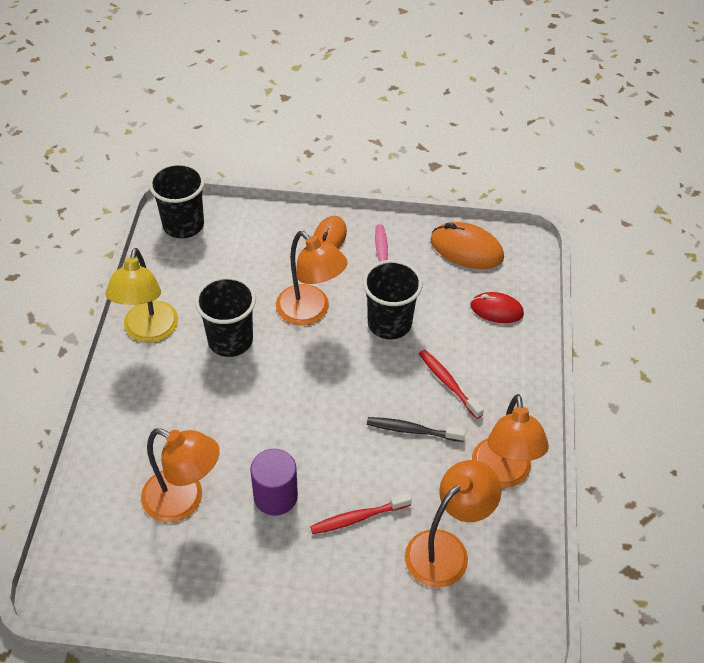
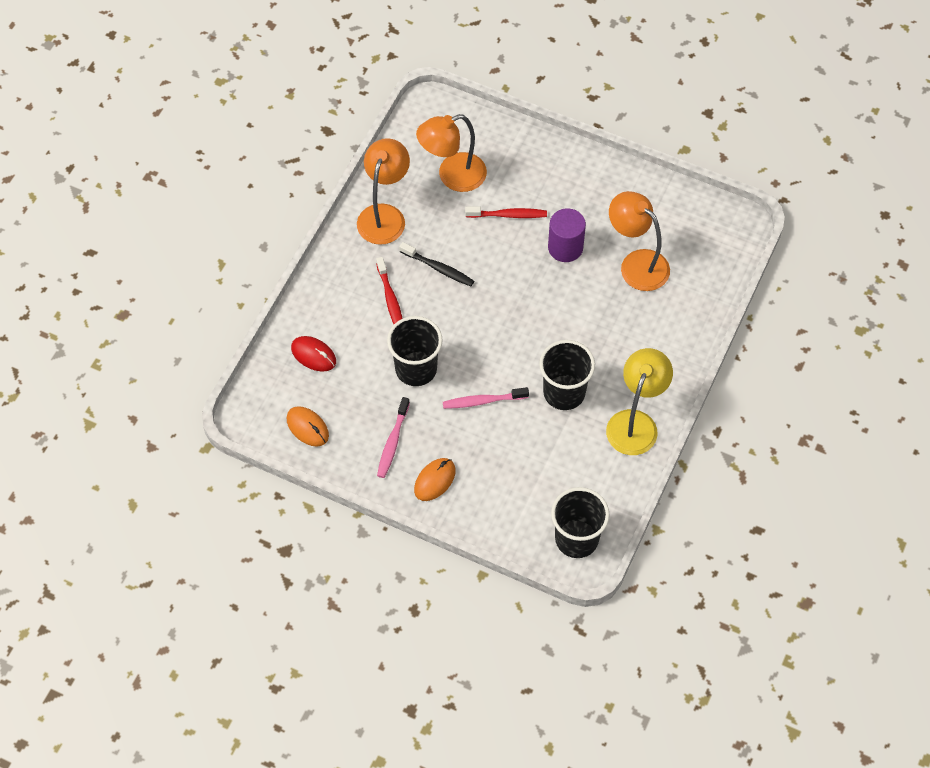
camera: 160 degrees left, 10 degrees up
orange lamp [276,231,348,325] -> pink toothbrush [443,387,529,409]
orange mouse [430,222,504,269] -> orange mouse [286,406,329,447], size x0.67

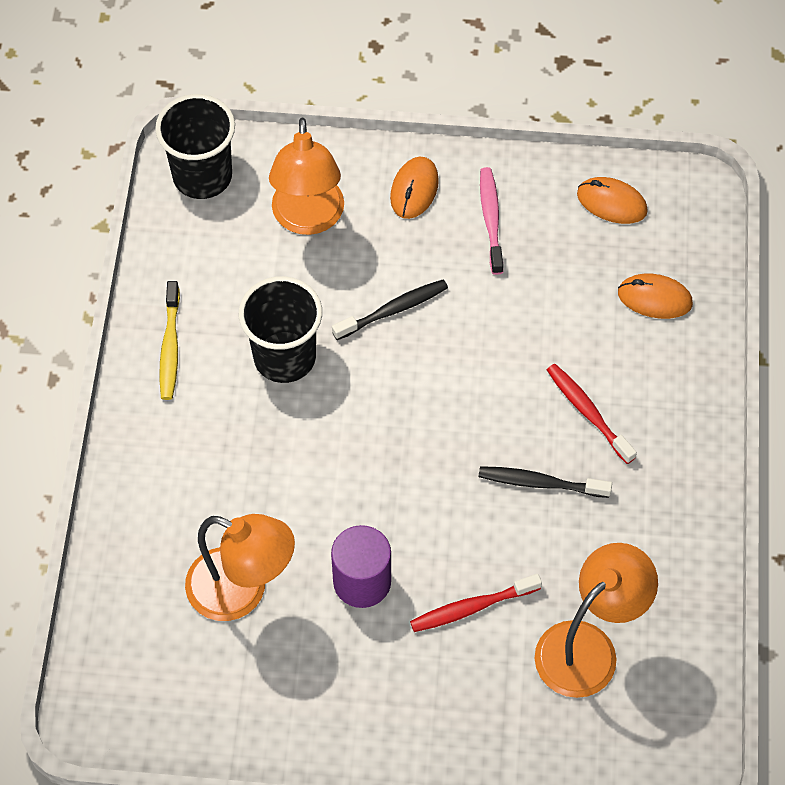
camera: 160 degrees right, 0 degrees up
red mouse [291,336,336,372] -> orange mouse [618,274,693,319]
orange lamp [357,138,410,245] -> orange lamp moved to [269,118,344,235]
black cup [387,316,443,386] -> none
pink toothbrush [443,387,529,409] -> black toothbrush [332,279,448,340]
yellow lamp [606,348,673,455] -> yellow toothbrush [160,281,180,400]

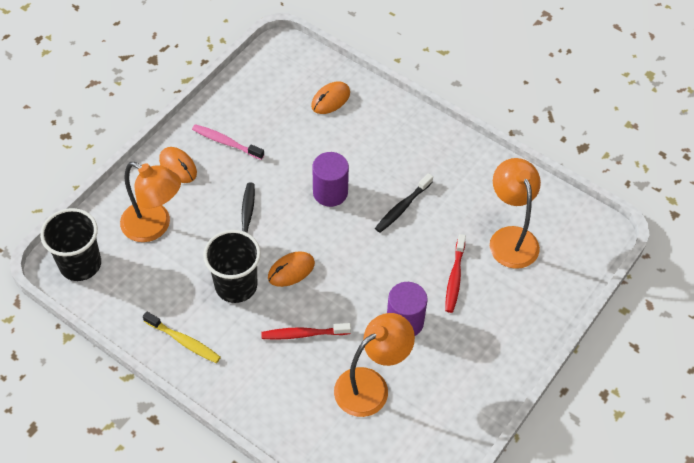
camera: 60 degrees left, 5 degrees down
red toothbrush [547,364,637,464] -> red toothbrush moved to [261,323,351,340]
orange mouse [577,177,648,224] -> orange mouse moved to [268,251,315,287]
none -> purple cylinder [312,152,349,207]

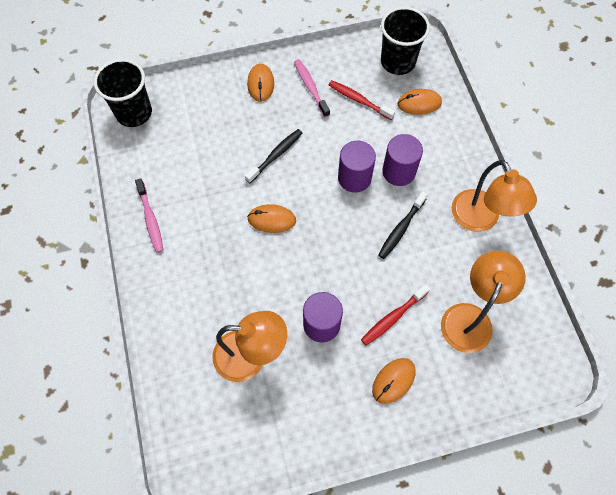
camera: 40 degrees right, 10 degrees up
orange lamp [120,162,181,242] -> orange lamp moved to [452,160,537,232]
yellow toothbrush [143,311,221,363] -> pink toothbrush [135,178,163,253]
black cup [203,230,261,303] -> black cup moved to [381,7,430,75]
red toothbrush [261,323,351,340] -> red toothbrush moved to [329,80,395,120]
black toothbrush [375,173,433,233] -> black toothbrush turned 45 degrees counterclockwise [378,191,428,259]
none -> orange mouse [372,358,416,404]
none -> purple cylinder [382,134,423,186]

